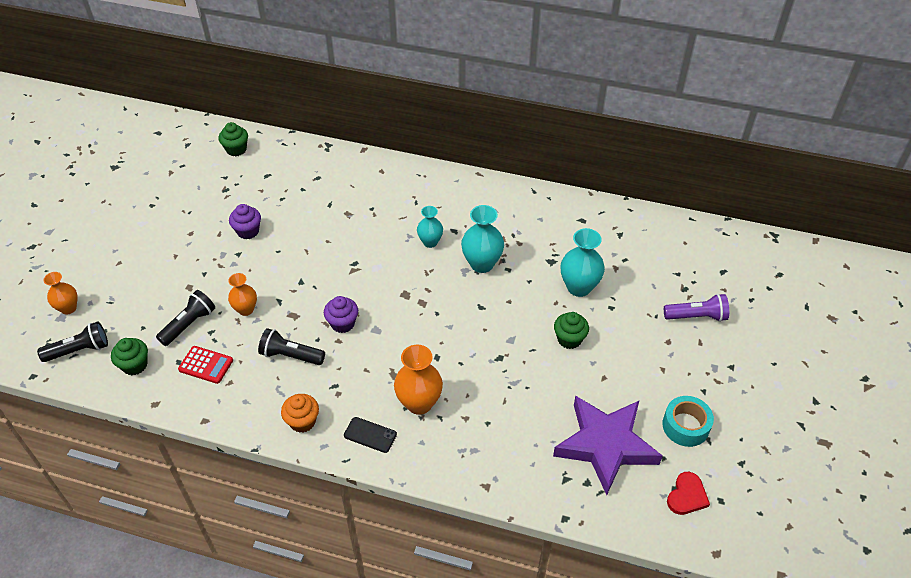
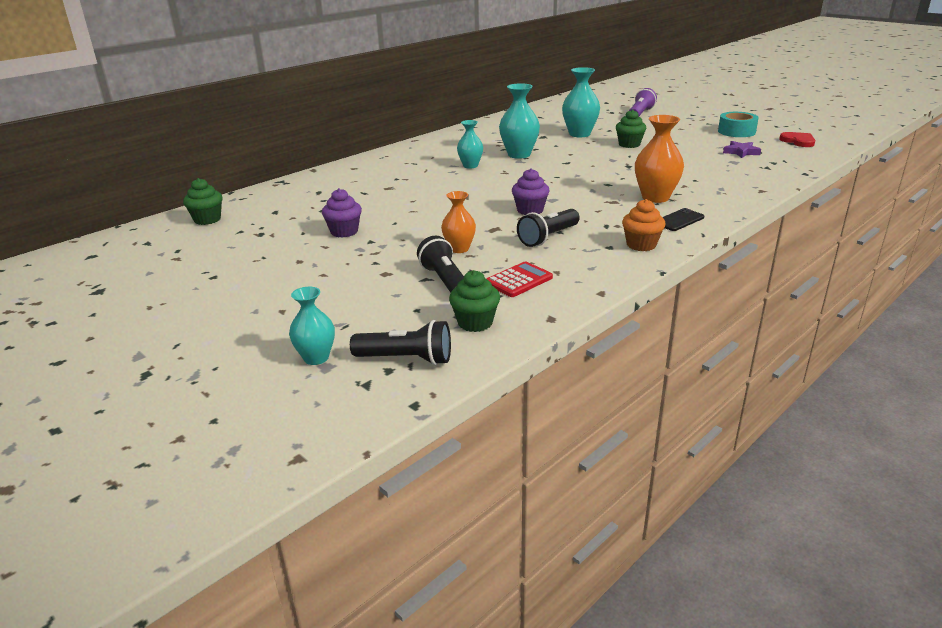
camera: 60 degrees left, 20 degrees down
black flashlight [37,321,108,362] -> black flashlight turned 90 degrees clockwise [350,320,451,365]
orange vase [43,272,78,314] -> turquoise vase [289,287,335,365]
purple star [553,396,663,495] -> purple star [723,141,761,158], size x0.41

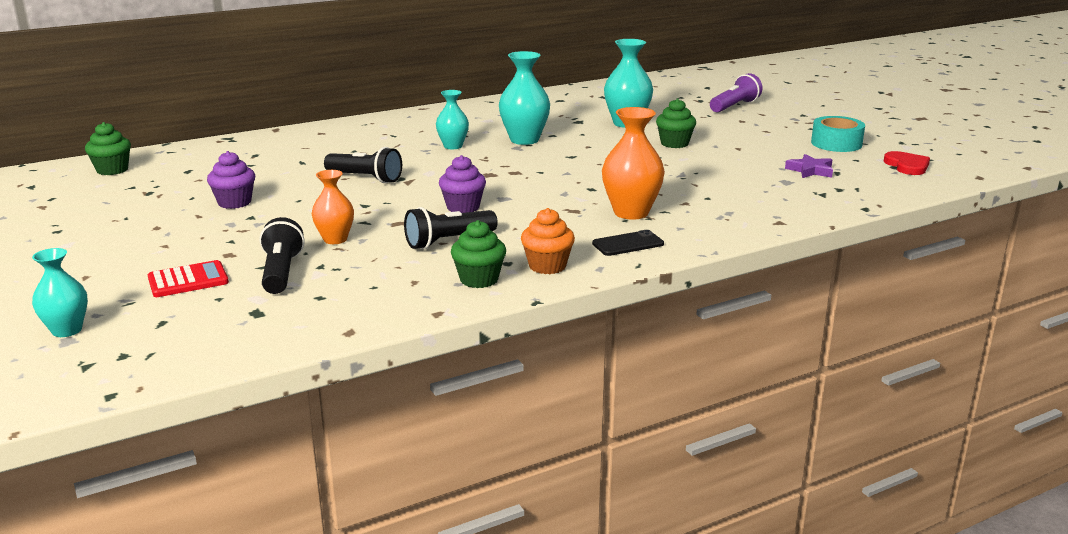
camera: 15 degrees right, 5 degrees down
black flashlight [350,320,451,365] -> black flashlight moved to [324,147,402,183]
green cupcake [449,270,500,332] -> green cupcake moved to [451,220,506,288]
red calculator [486,262,553,297] -> red calculator moved to [148,260,229,297]

